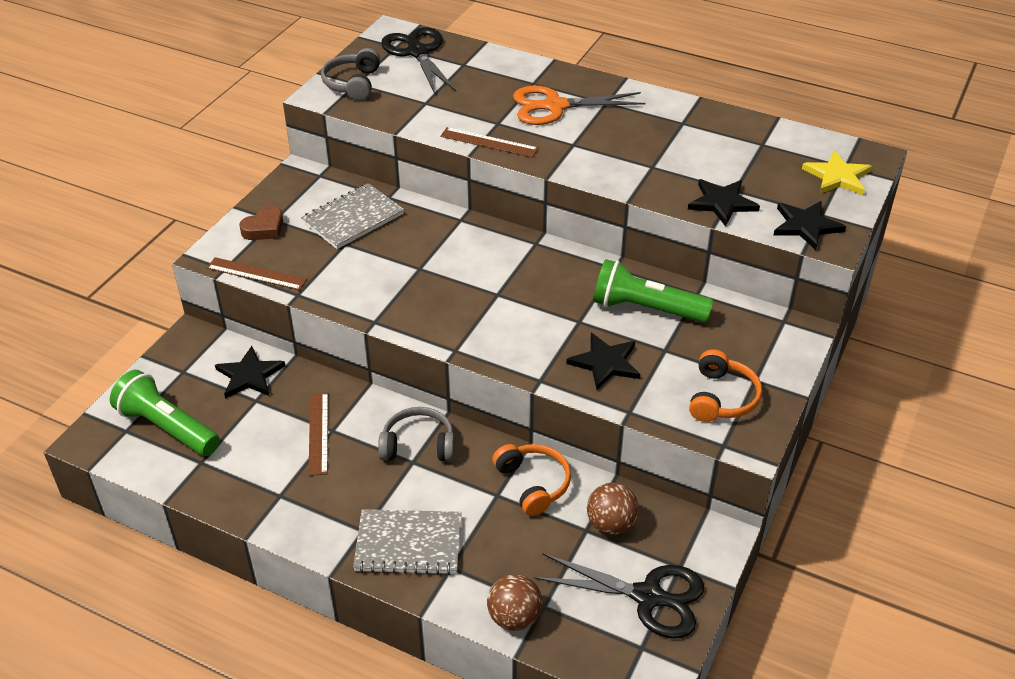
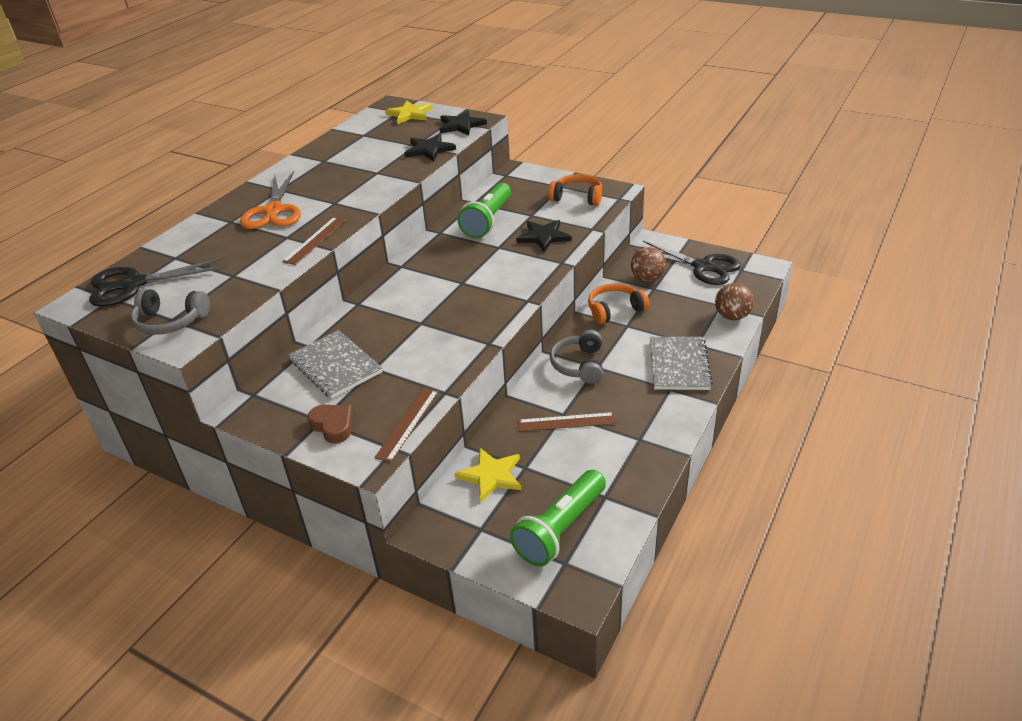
camera: 85 degrees left, 5 degrees down
black star [215,346,285,398] -> yellow star [455,448,521,503]
black scissors [534,553,705,639] -> black scissors turned 105 degrees clockwise [634,241,741,285]

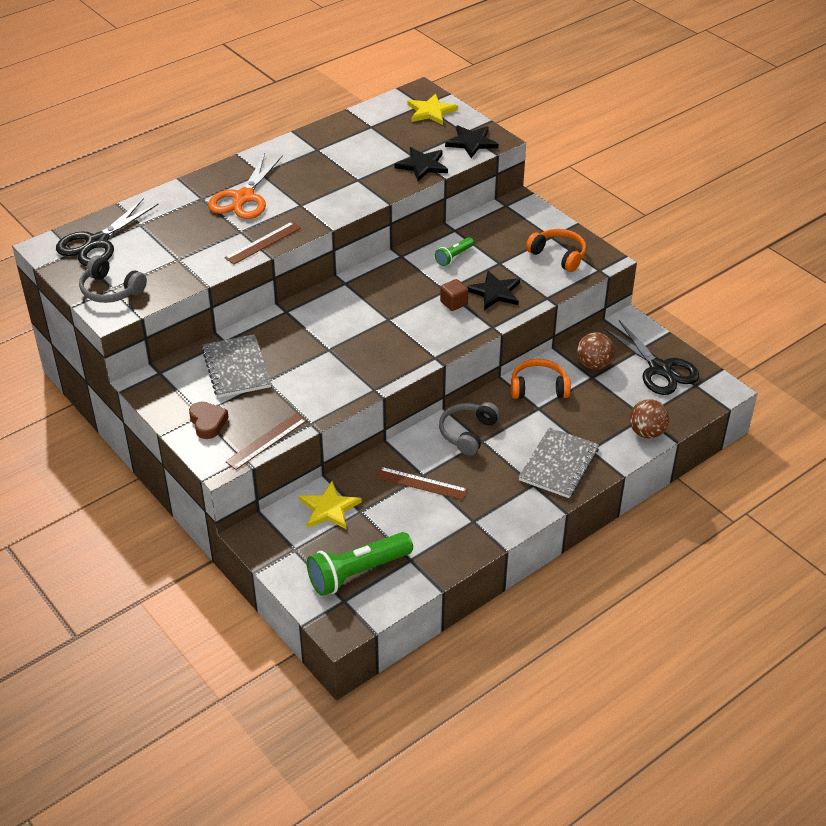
camera: 20 degrees right, 5 degrees up
black scissors [89,257,225,307] -> black scissors turned 60 degrees counterclockwise [56,199,159,266]
green flashlight [457,183,511,238] -> green flashlight [435,237,474,266], size x0.51
none -> brown cube [440,279,469,311]

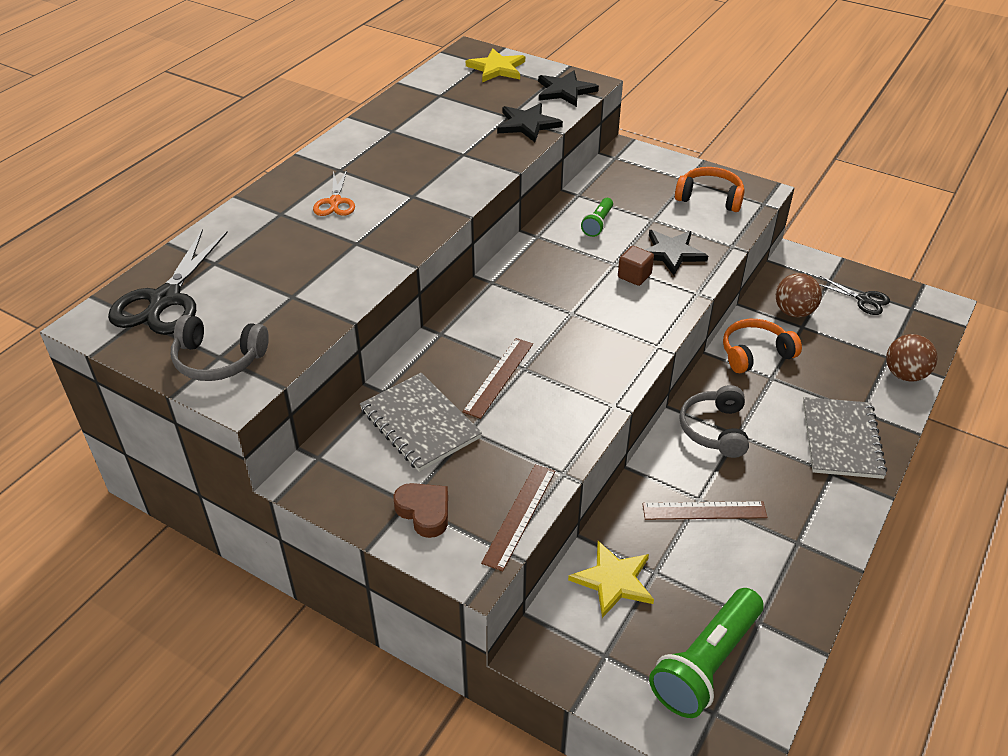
camera: 20 degrees left, 0 degrees up
orange scissors [208,154,283,219] -> orange scissors [313,170,355,216], size x0.55
brown ruler [225,222,301,265] -> brown ruler moved to [462,338,533,419]
black scissors [603,320,699,395] -> black scissors [819,276,890,315], size x0.55

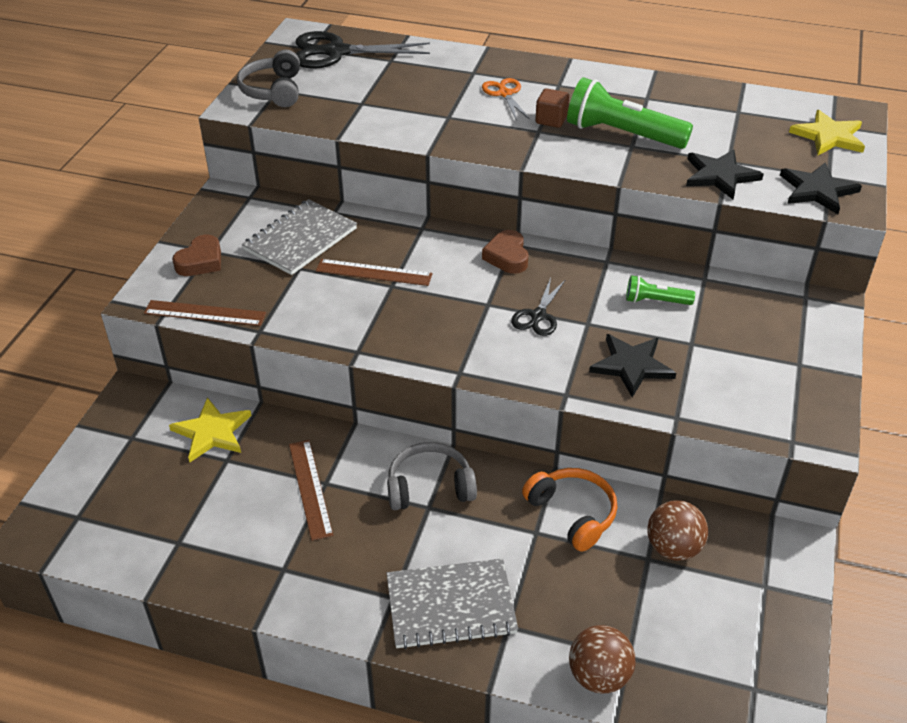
camera: 75 degrees right, 0 degrees up
orange scissors [313,170,355,216] -> orange scissors turned 90 degrees clockwise [482,78,530,120]
brown cube [618,246,654,286] -> brown cube moved to [535,88,569,128]
green flashlight [649,588,764,718] -> green flashlight moved to [567,77,693,149]
orange headphones [675,167,745,212] -> none
black scissors [819,276,890,315] -> black scissors moved to [511,278,566,336]
none -> brown heart [482,230,529,274]

